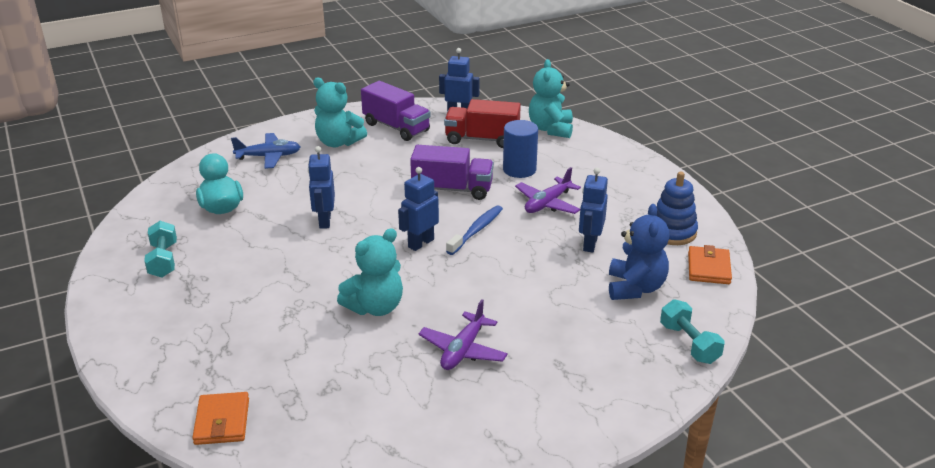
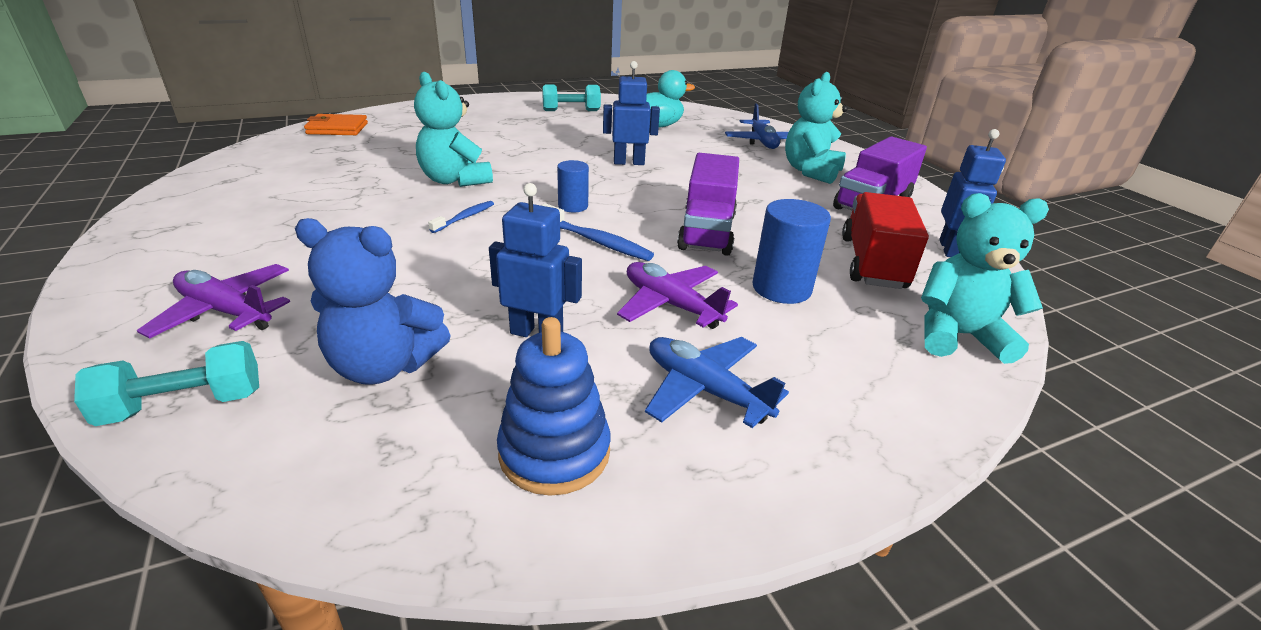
camera: 90 degrees right, 0 degrees up
blue robot [398,167,439,251] -> blue cylinder [557,160,589,213]
purple plane [418,299,508,370] -> purple plane moved to [137,264,290,339]
orange wallet [688,245,732,284] -> none
none -> blue toothbrush [428,201,494,233]
none -> blue plane [645,337,789,428]

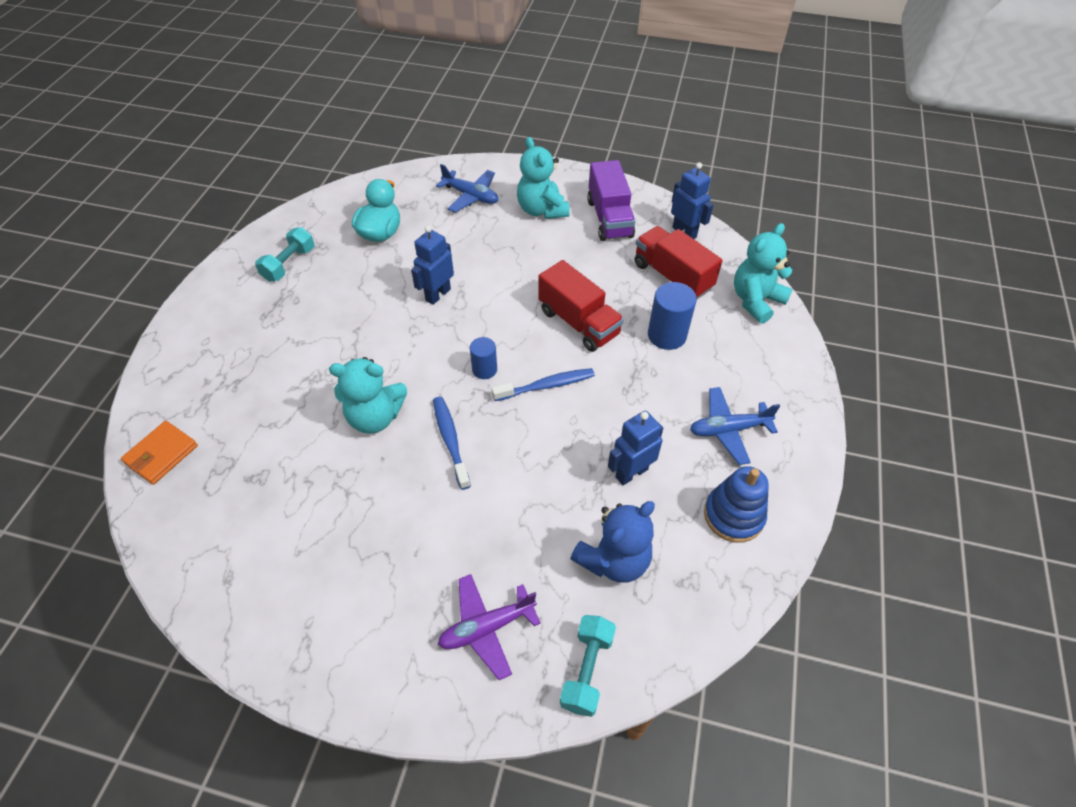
camera: 50 degrees left, 20 degrees up
blue toothbrush [428,201,494,233] -> blue toothbrush [433,397,471,490], size x1.60
purple plane [617,262,738,329] -> none
purple truck [677,153,739,256] -> red truck [538,260,624,352]

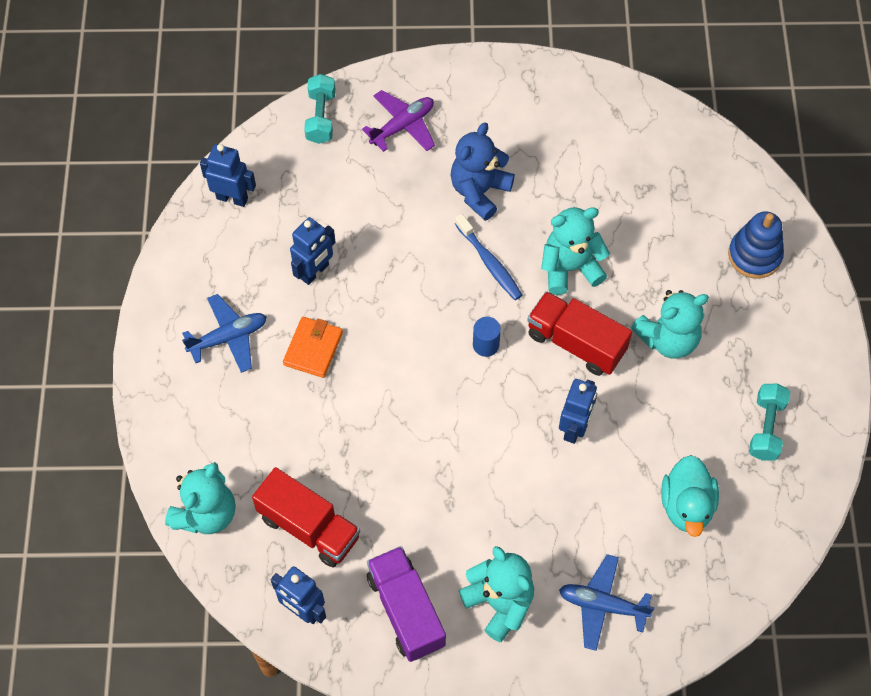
camera: 165 degrees right, 10 degrees up
orange wallet [121,421,198,485] -> orange wallet moved to [283,317,343,378]
blue toothbrush [492,368,595,401] -> none
red truck [538,260,624,352] -> red truck moved to [527,291,632,376]
blue teddy bear [570,501,655,583] -> blue teddy bear moved to [450,123,515,221]
blue cylinder [648,282,697,350] -> none
blue stacking toy [704,466,769,543] -> blue stacking toy moved to [728,211,784,279]
none -> blue robot [200,144,256,207]
none -> turquoise teddy bear [631,290,709,359]

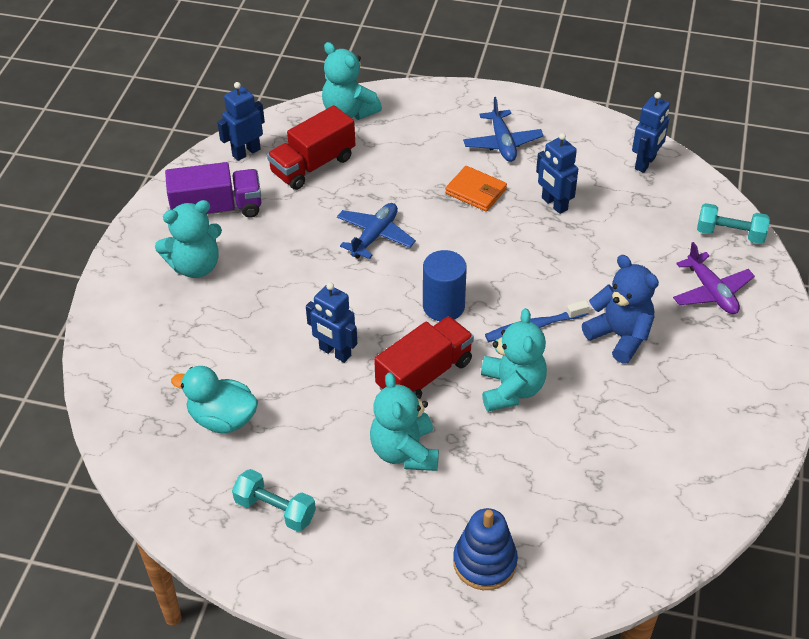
camera: 105 degrees right, 15 degrees down
blue cylinder [473,317,501,357] -> blue cylinder [423,250,467,321], size x1.61
blue plane [559,554,655,651] -> blue plane moved to [337,203,416,259]

